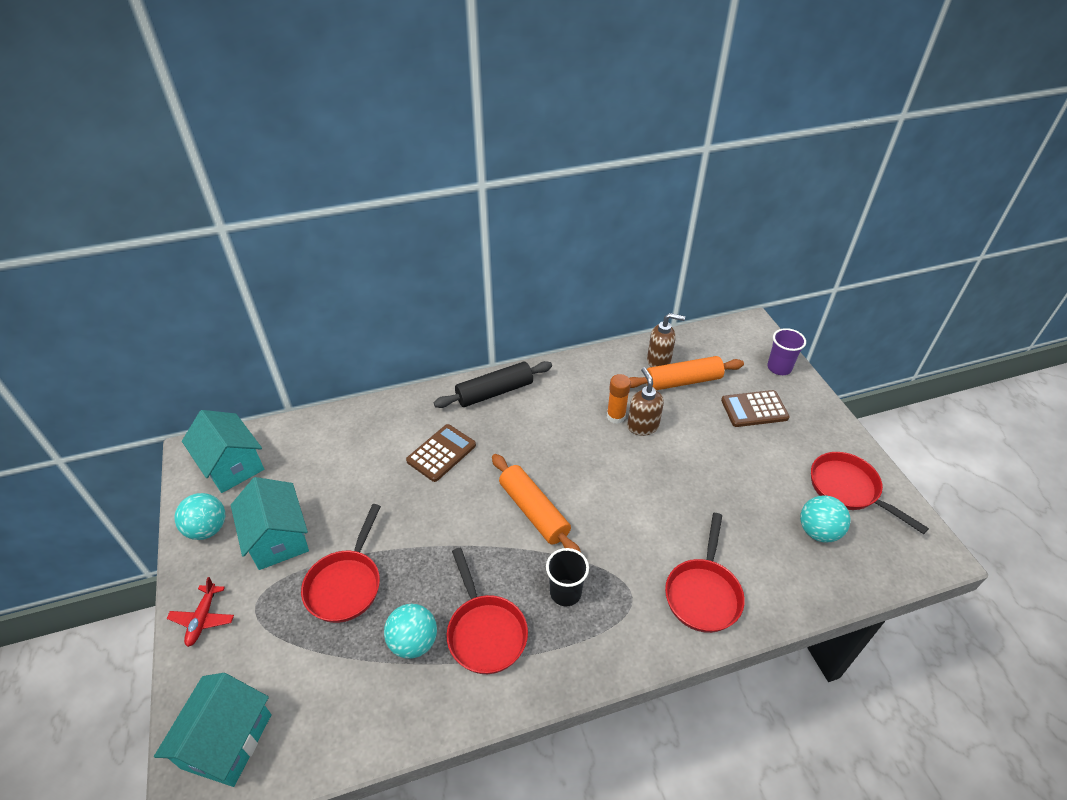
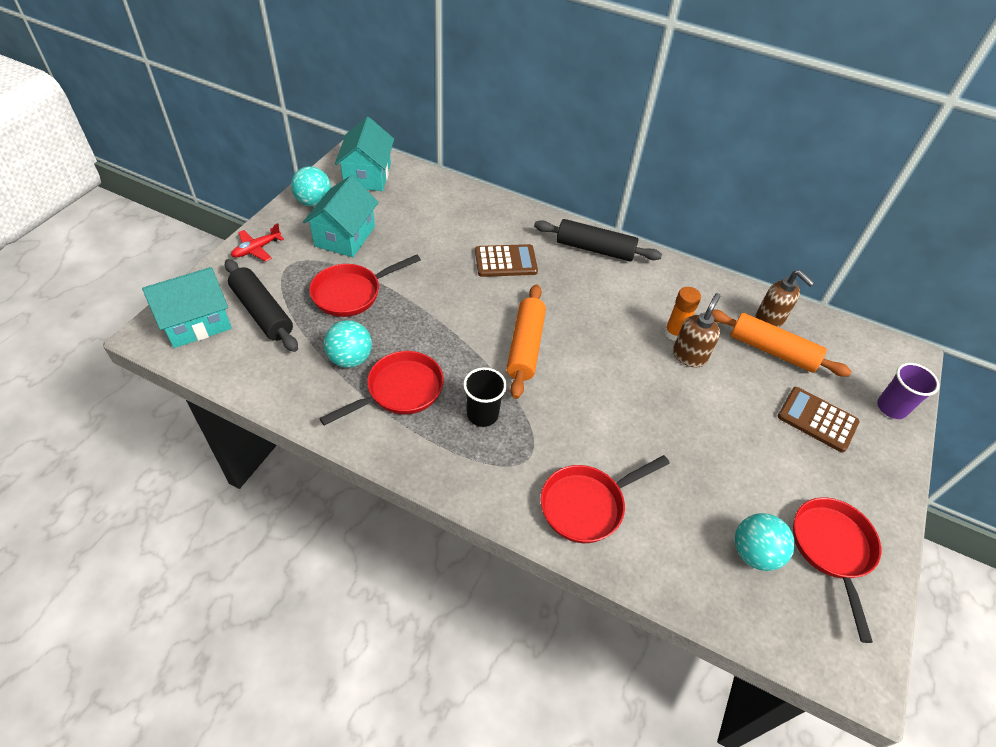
camera: 40 degrees right, 5 degrees up
red pan [446,548,528,674] -> red pan turned 150 degrees counterclockwise [319,351,444,426]
none -> black rolling pin [225,259,298,352]

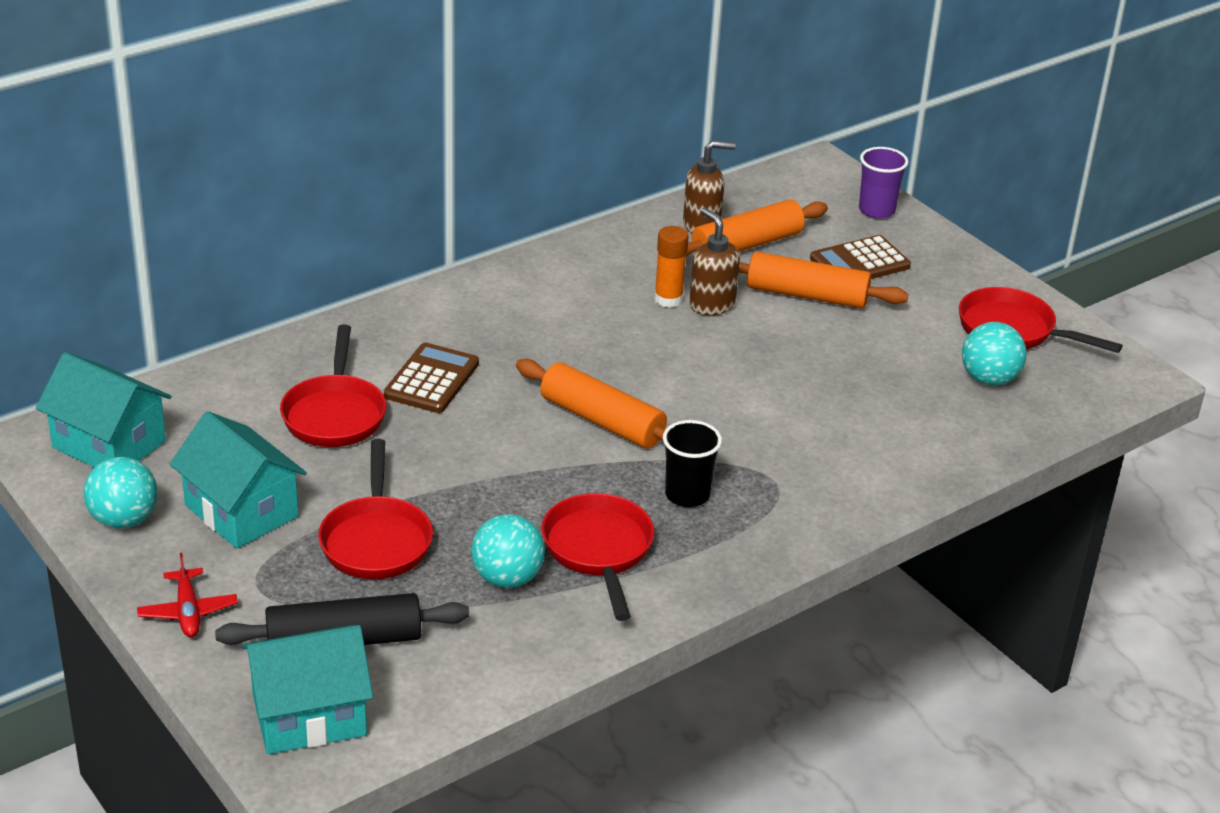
camera: 60 degrees left, 15 degrees down
turquoise house [142,267,232,348] -> turquoise house turned 75 degrees clockwise [242,625,373,754]
black rolling pin [534,219,662,262] -> none
red pan [541,455,670,543] -> red pan moved to [280,325,386,447]
none -> orange rolling pin [739,252,908,309]

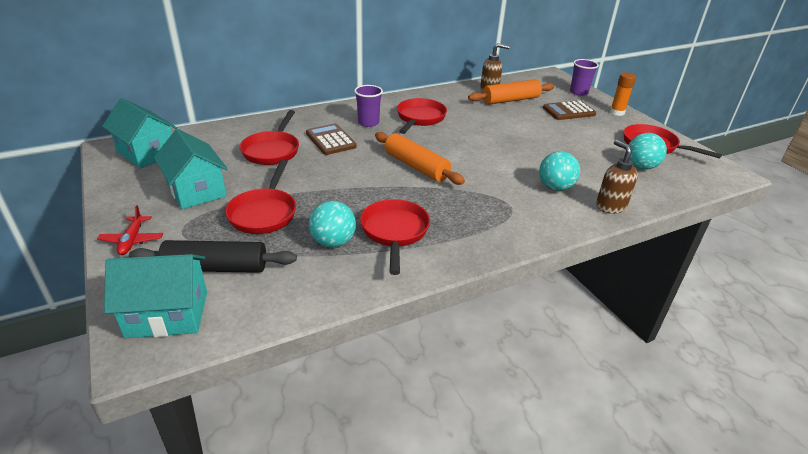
camera: 10 degrees right, 0 degrees up
turquoise ball [84,457,158,529] -> turquoise ball moved to [539,151,580,191]
brown calculator [384,343,479,413] -> brown calculator turned 60 degrees counterclockwise [306,124,357,155]
orange glue stick [654,226,689,308] -> orange glue stick moved to [610,72,636,116]
black cup [663,420,722,507] -> none
brown soap dispenser [689,207,740,315] -> brown soap dispenser moved to [596,140,638,214]
orange rolling pin [739,252,908,309] -> none
none -> purple cup [354,85,383,127]
none -> red pan [397,98,447,134]

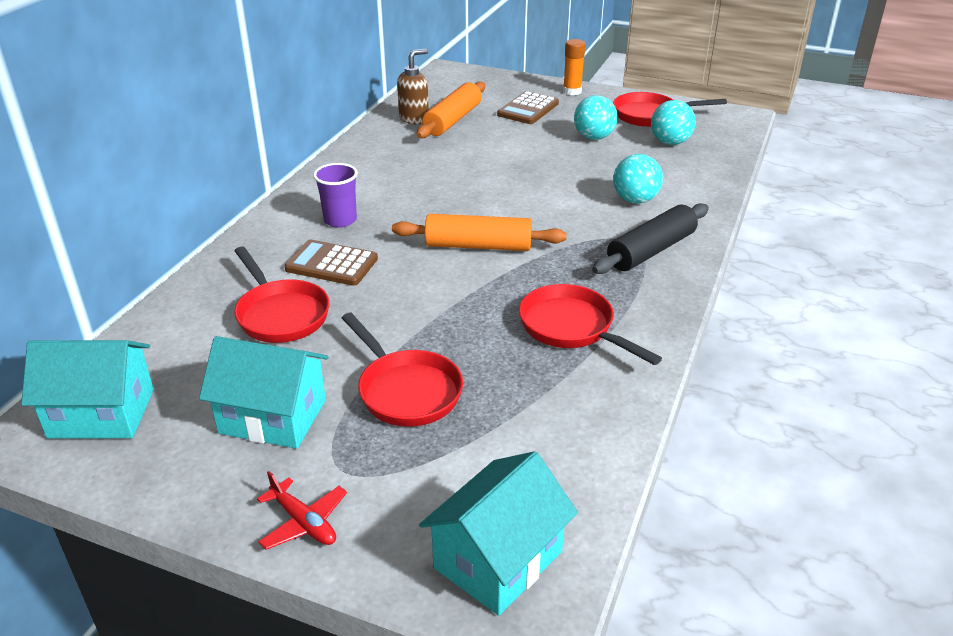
camera: 40 degrees left, 0 degrees up
black rolling pin [129,240,297,273] -> black rolling pin moved to [592,203,709,274]
turquoise ball [309,201,356,247] -> turquoise ball moved to [574,95,618,140]
red pan [397,98,447,134] -> none
purple cup [570,59,599,96] -> none
brown soap dispenser [596,140,638,214] -> none

